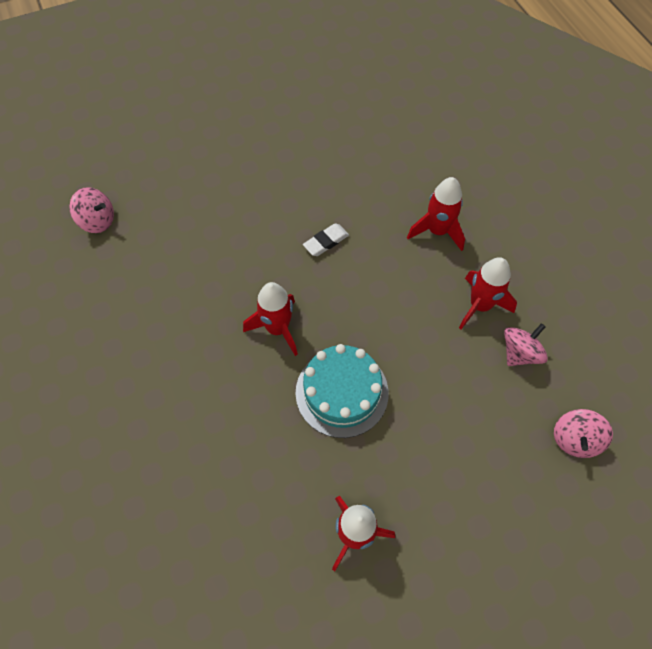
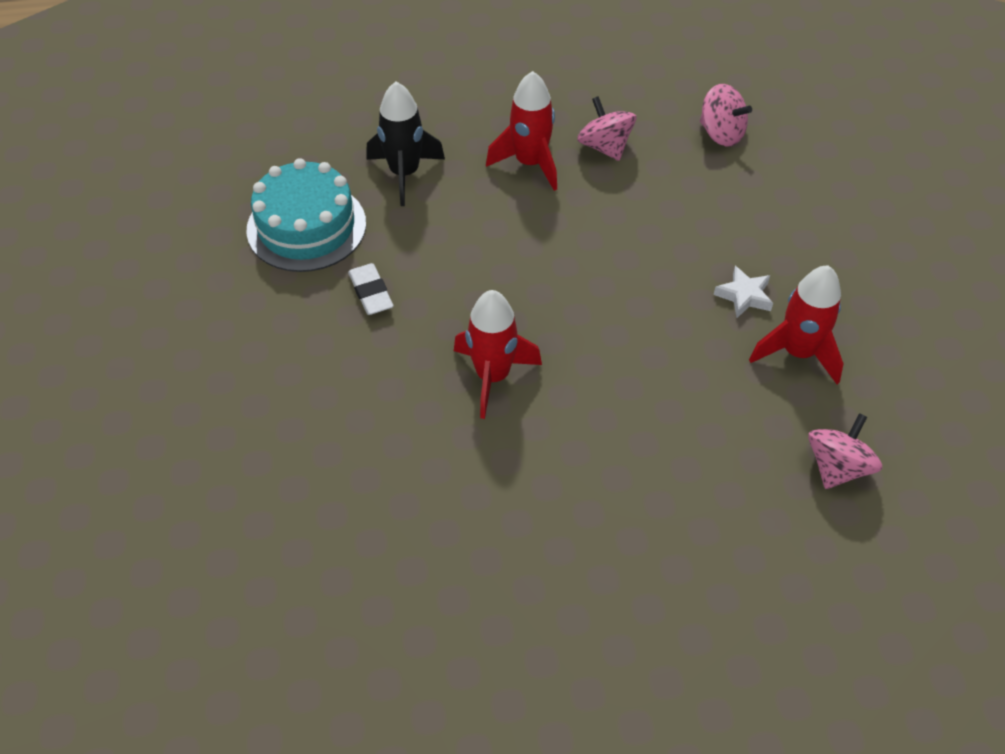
camera: 75 degrees left, 10 degrees down
pink spinning top [69,187,114,233] -> pink spinning top moved to [808,413,882,489]
turquoise cake [296,344,389,438] -> turquoise cake moved to [246,158,366,272]
red rocket [407,177,465,251] -> black rocket [366,82,445,206]
none -> white star [714,266,773,318]

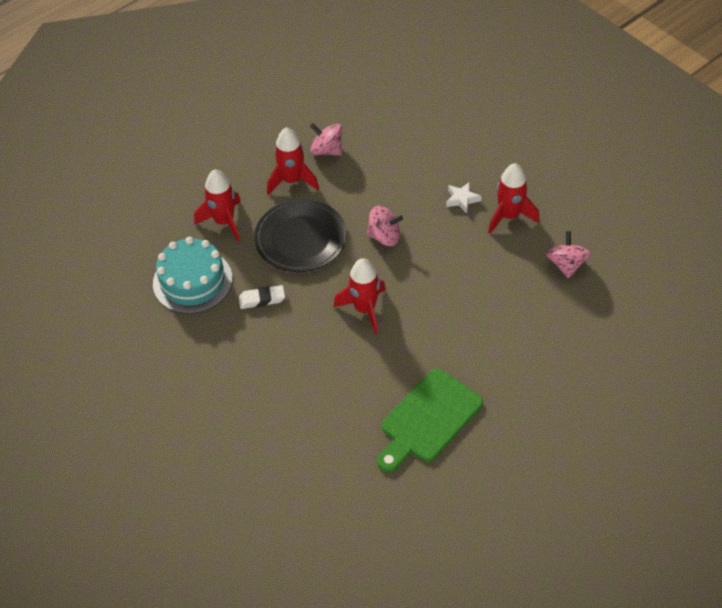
camera: 30 degrees left, 0 degrees up
white eraser [348,263,394,315] -> white eraser turned 45 degrees counterclockwise [239,285,285,309]
black rocket [366,82,445,206] -> red rocket [194,169,241,242]
pink spinning top [700,84,752,146] -> pink spinning top moved to [367,206,403,246]
none -> black plate [254,199,347,272]
none -> green cutting board [377,369,483,473]

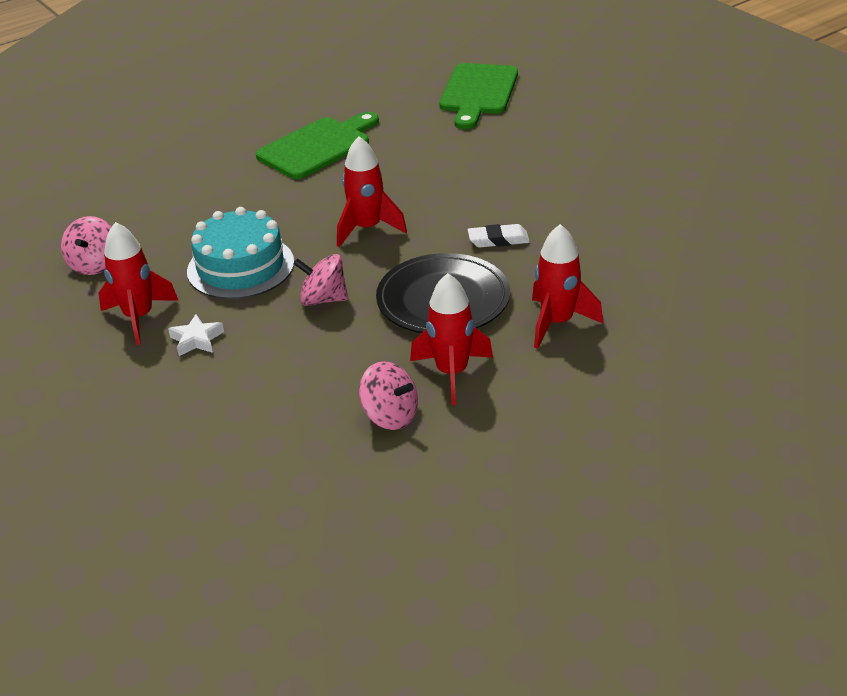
camera: 175 degrees left, 15 degrees down
turquoise cake [153,237,232,314] -> turquoise cake moved to [187,207,294,299]
none -> green cutting board [439,63,518,129]

